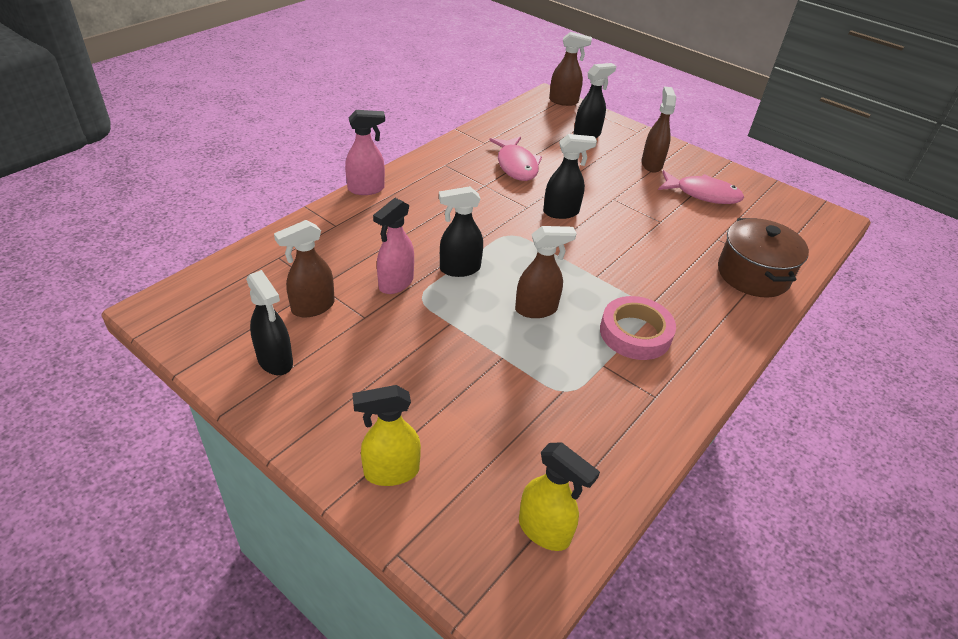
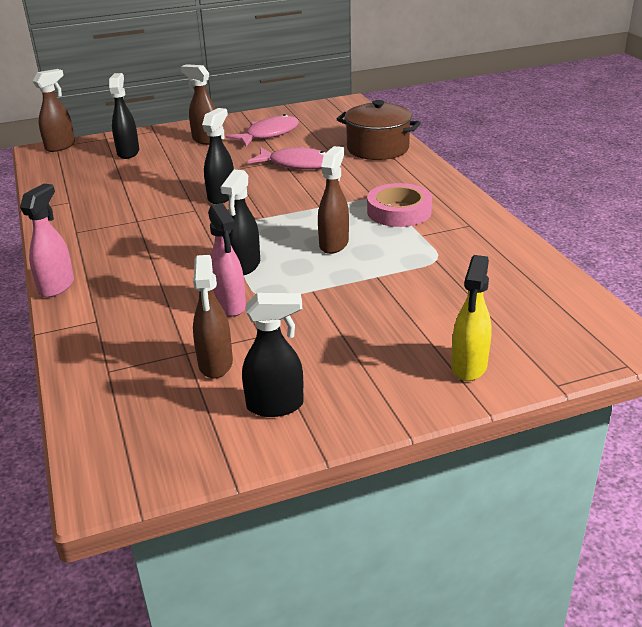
camera: 55 degrees left, 10 degrees down
pink fish [489,136,542,181] -> pink fish moved to [248,147,326,169]
yellow spray bottle [519,442,600,551] -> none

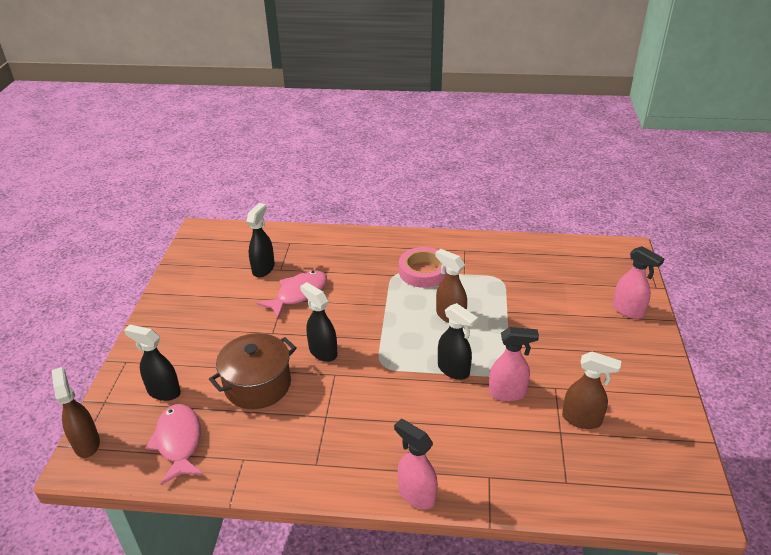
camera: 65 degrees left, 5 degrees up
brown spray bottle [181,64,216,145] -> none
pink fish [226,114,299,146] -> pink fish moved to [145,404,204,485]
black spray bottle [242,293,304,417] -> black spray bottle moved to [246,203,275,277]
brown pot [337,100,421,160] -> brown pot moved to [209,333,297,409]
yellow spray bottle [451,255,492,381] -> pink spray bottle [613,246,665,319]

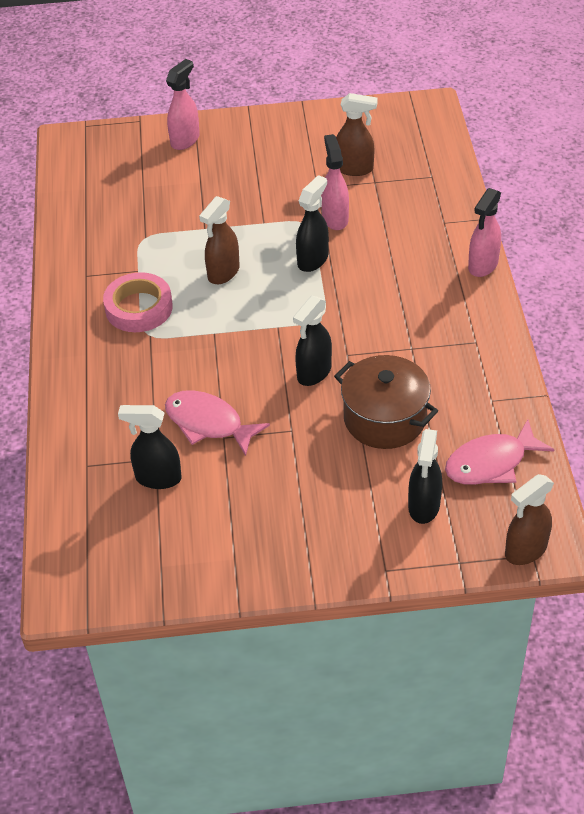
camera: 100 degrees left, 10 degrees up
brown spray bottle [562,351,621,429] -> brown spray bottle turned 90 degrees clockwise [336,93,378,176]

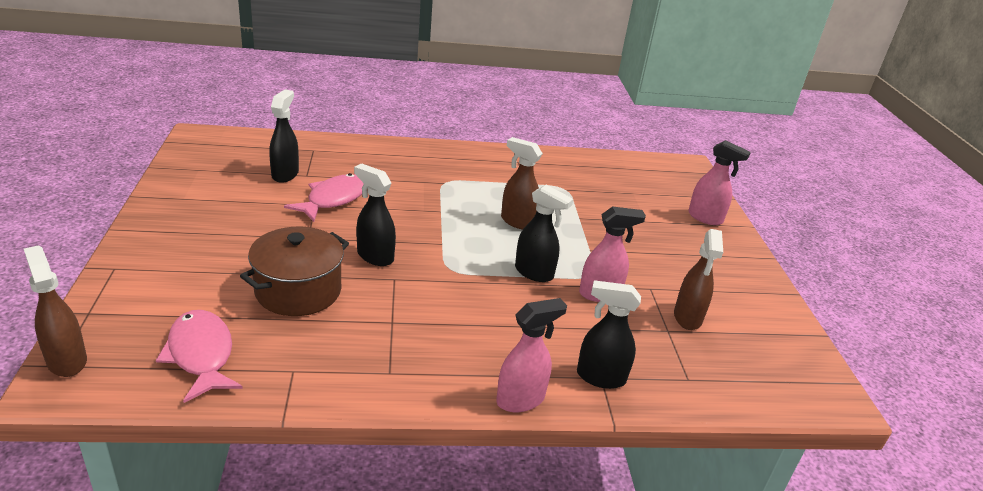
camera: 85 degrees right, 15 degrees down
pink tape [103,272,173,332] -> none
black spray bottle [408,429,442,524] -> black spray bottle moved to [577,280,641,389]
pink spray bottle [468,188,501,277] -> pink spray bottle turned 120 degrees clockwise [496,298,567,412]

